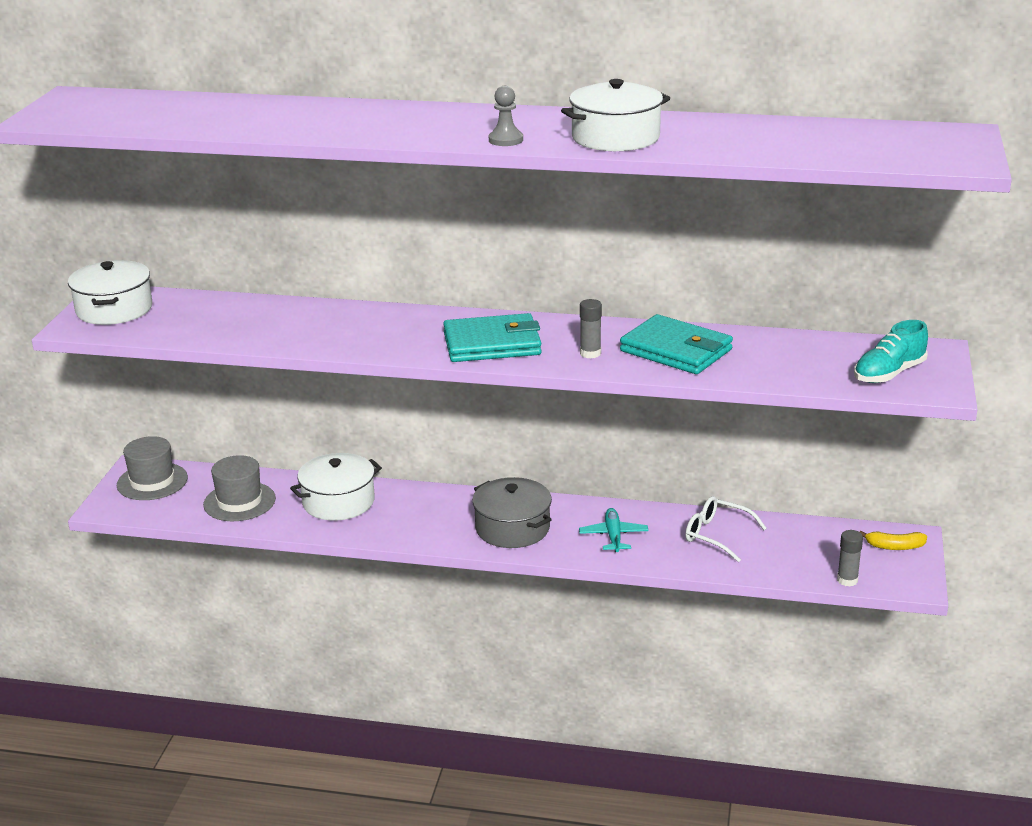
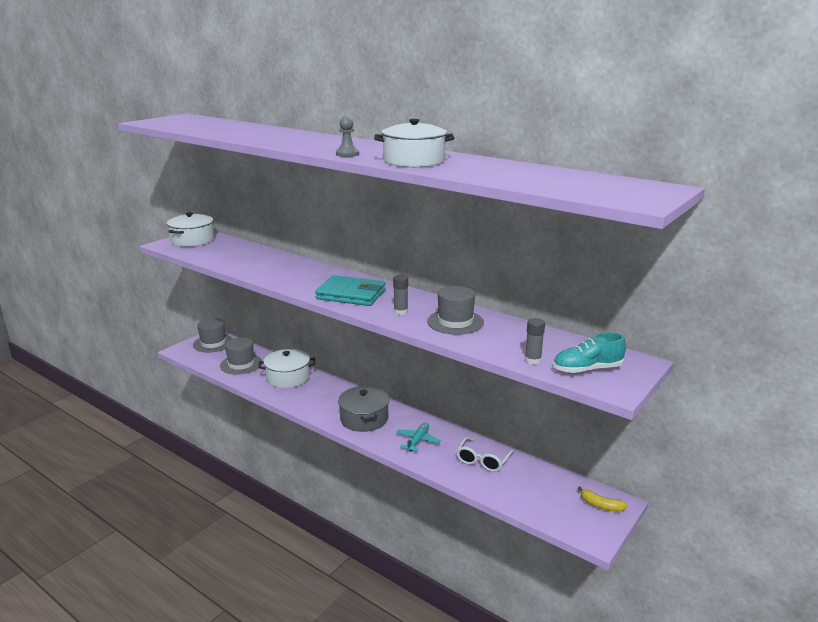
camera: 25 degrees right, 5 degrees down
turquoise wallet [620,314,733,374] -> grey hat [427,286,484,335]
white glasses [685,496,767,562] -> white glasses turned 120 degrees counterclockwise [456,437,514,472]
grey glue stick [837,530,863,587] -> grey glue stick moved to [525,318,545,365]

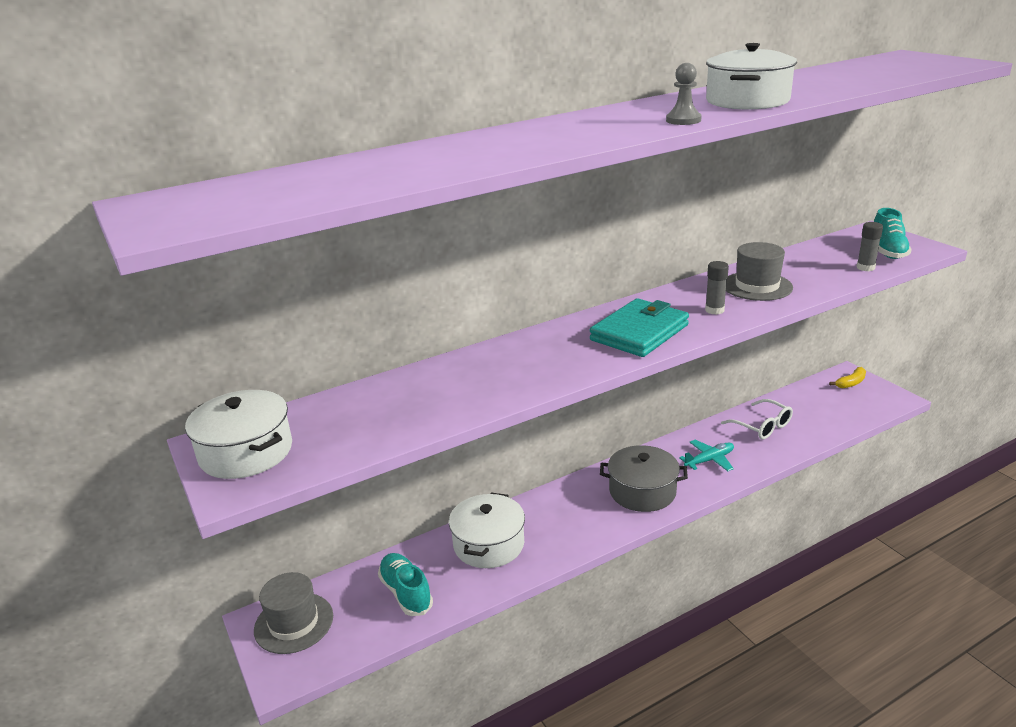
camera: 65 degrees left, 5 degrees up
grey hat [220,337,262,375] -> turquoise shoe [378,553,433,616]
turquoise plane [396,423,441,452] -> turquoise plane turned 105 degrees clockwise [679,440,734,471]

